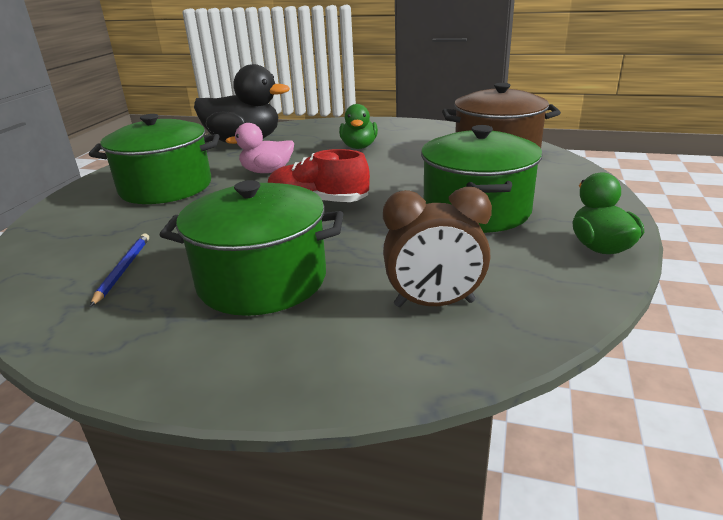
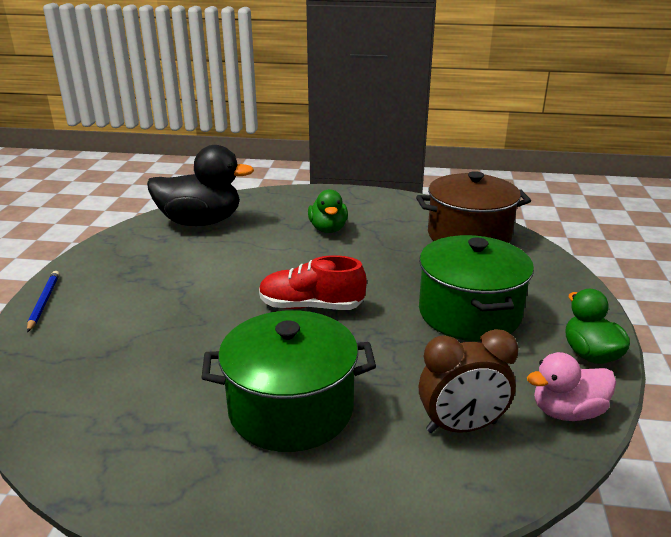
camera: 10 degrees left, 0 degrees up
green pot [89,114,219,204] -> none
blue pencil [90,233,149,307] -> blue pencil moved to [27,271,59,332]
pink duck [225,123,294,173] -> pink duck moved to [527,352,616,421]

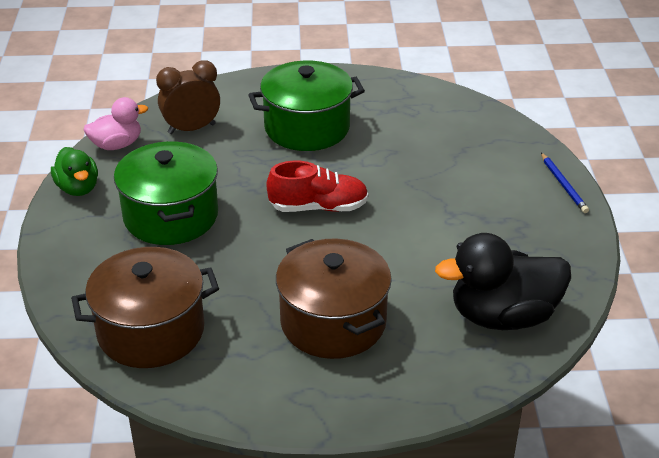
camera: 170 degrees right, 10 degrees up
green duck [308,189,348,233] -> brown pot [276,239,392,359]

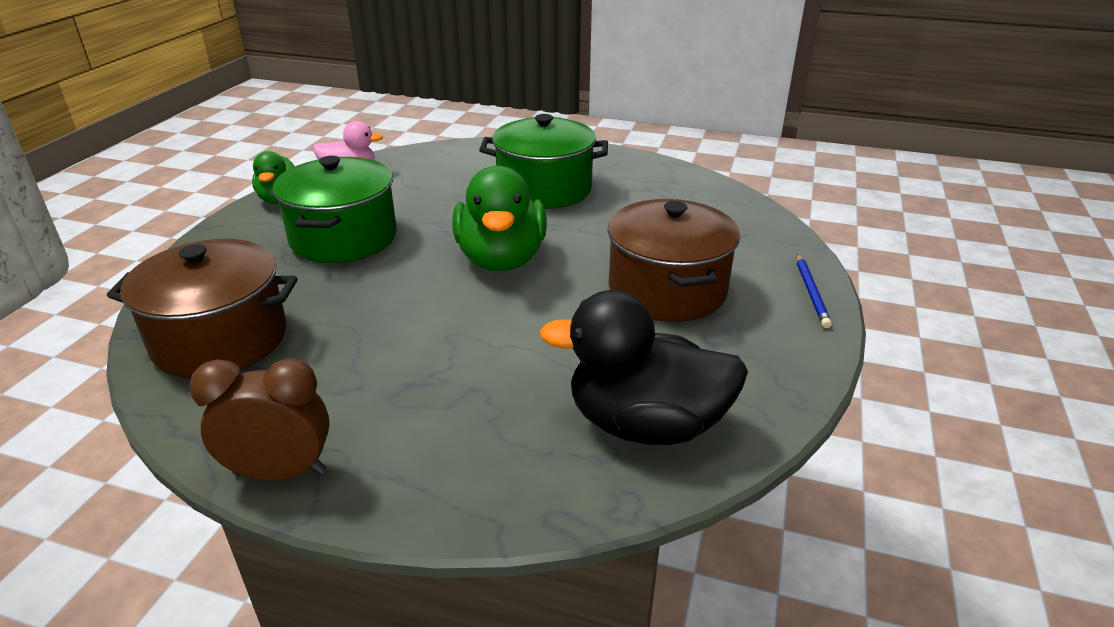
camera: 20 degrees right, 5 degrees down
brown clock [156,60,220,134] -> brown clock moved to [189,359,330,481]
red shoe [267,161,369,212] -> green duck [452,166,547,271]
brown pot [276,239,392,359] -> brown pot moved to [607,199,740,322]

